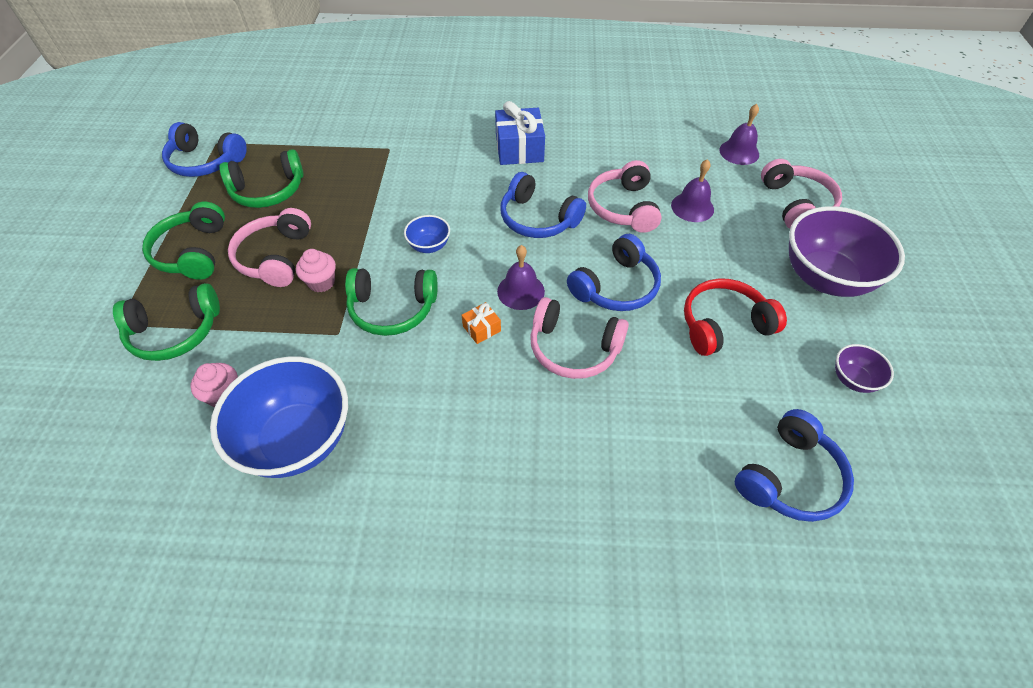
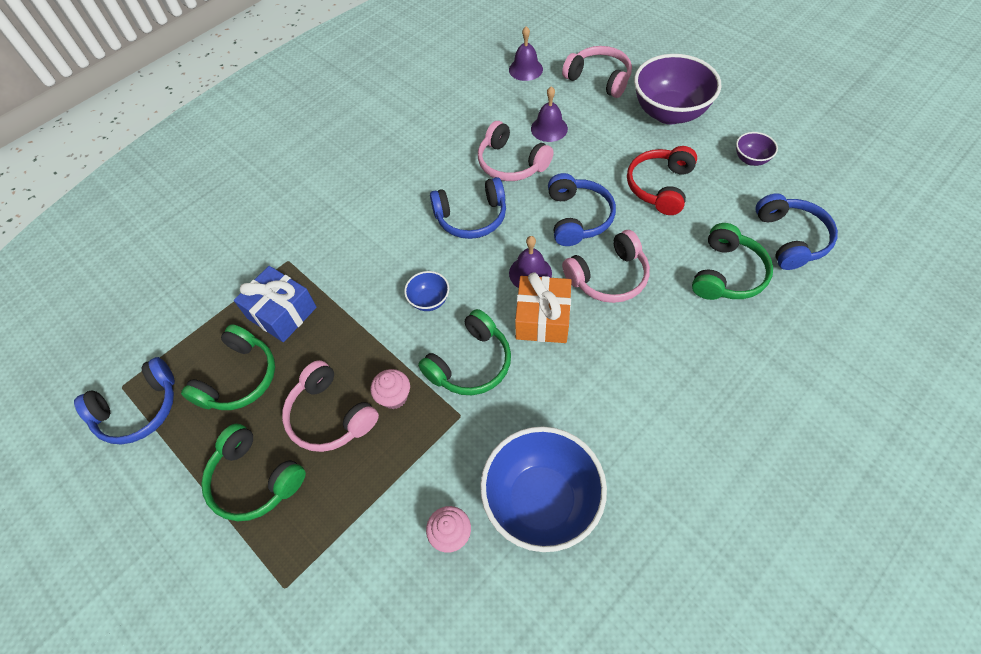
camera: 45 degrees left, 5 degrees up
green headphones [113,283,220,361] -> green headphones moved to [692,223,773,300]
orange gift [462,302,501,344] -> orange gift [515,272,572,343], size x2.04
blue gift [495,101,545,165] -> blue gift moved to [234,266,317,342]

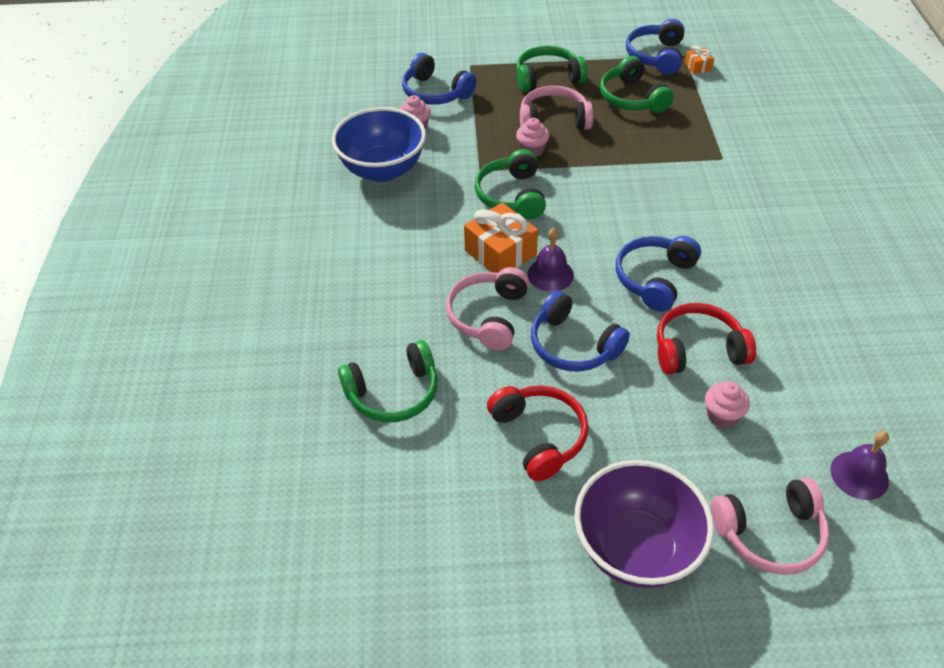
camera: 130 degrees right, 10 degrees down
blue gift [234,266,317,342] -> none
blue bowl [404,271,449,311] -> none
pink headphones [478,121,554,181] -> red headphones [657,303,756,374]
purple bell [531,86,568,142] -> pink cupcake [705,382,750,428]
green headphones [692,223,773,300] -> green headphones turned 90 degrees counterclockwise [338,340,437,422]
purple bowl [736,132,778,166] -> none
blue headphones [755,193,838,270] -> blue headphones moved to [402,53,476,105]
none -> orange gift [685,46,714,74]

